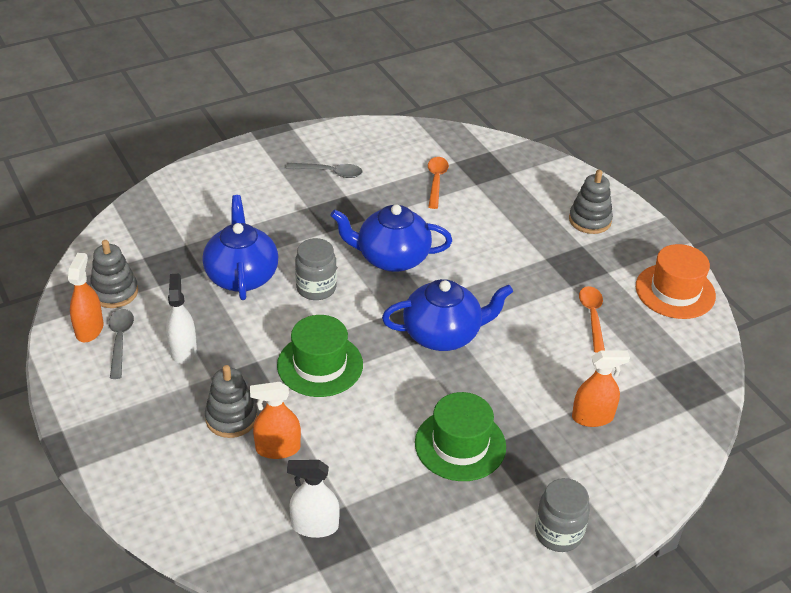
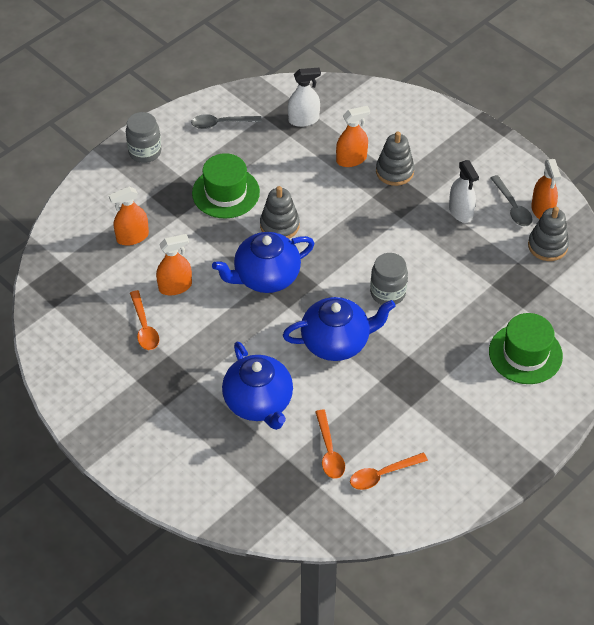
camera: 165 degrees right, 10 degrees up
blue teapot [203,195,278,300] -> blue teapot moved to [222,342,293,430]
green hat [277,315,363,397] -> green hat moved to [489,313,563,384]
grey spoon [286,163,363,178] -> grey spoon moved to [191,114,262,129]
grey stacking toy [569,170,613,234] -> grey stacking toy moved to [260,186,300,239]
orange hat [636,244,716,319] -> none
none -> orange spray bottle [156,234,192,295]
none -> orange spoon [350,453,428,490]

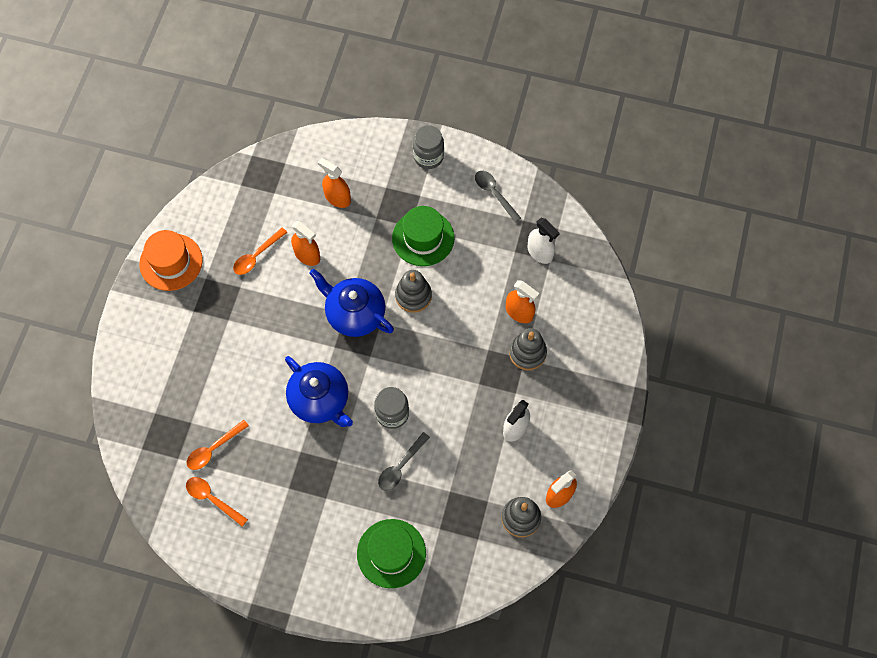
camera: 60 degrees right, 15 degrees up
blue teapot [222,342,293,430] -> none
grey spoon [491,175,533,226] -> grey spoon moved to [378,432,430,491]
none -> orange hat [139,230,203,291]

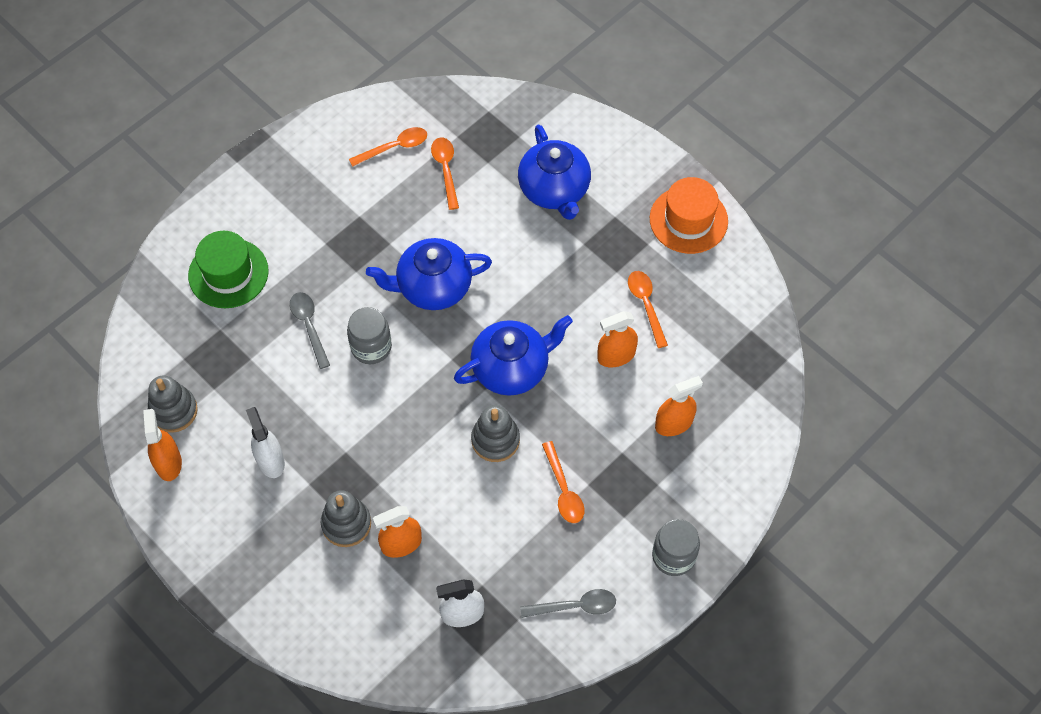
camera: 120 degrees right, 5 degrees down
green hat [392,206,455,266] -> orange spoon [542,441,584,523]
none -> blue teapot [518,124,591,220]

